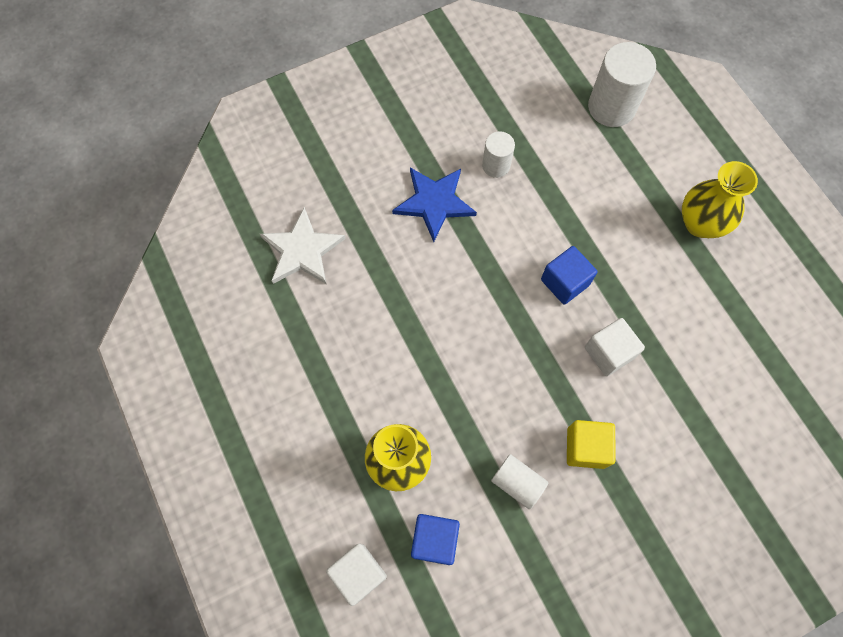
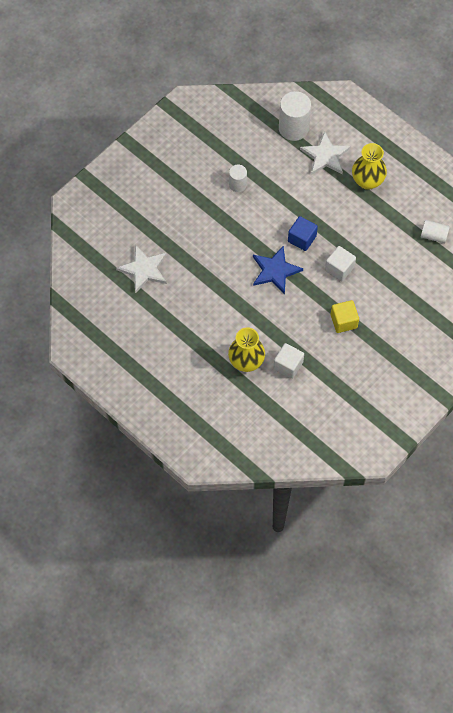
camera: 20 degrees left, 5 degrees down
white cube [326,543,387,606] -> white cube moved to [274,343,304,379]
blue star [392,168,477,242] -> blue star moved to [253,245,303,294]
blue cube [411,514,460,565] -> none
white cylinder [491,454,549,510] -> white cylinder moved to [421,220,450,243]
none -> white star [300,131,351,175]

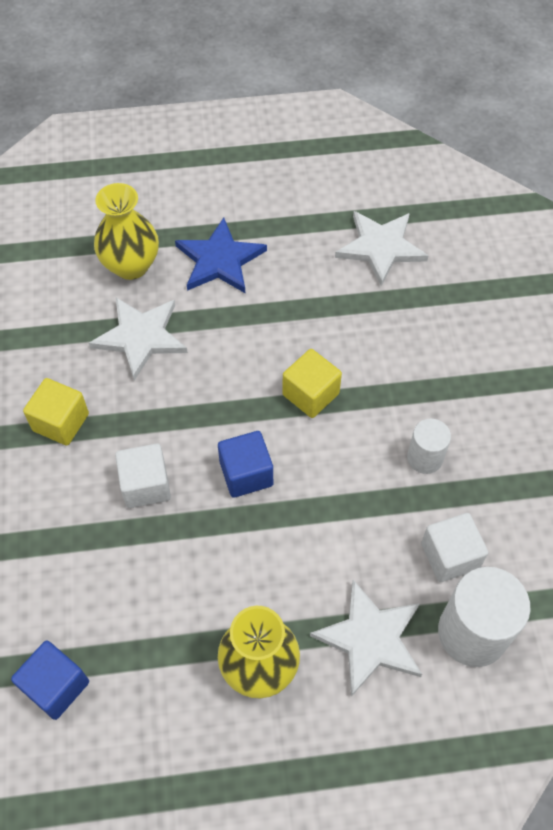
camera: 130 degrees right, 5 degrees down
blue star [253,245,303,294] -> blue star moved to [175,217,267,293]
white cube [274,343,304,379] -> white cube moved to [421,513,488,582]
white cylinder [421,220,450,243] -> blue cube [11,641,89,720]
none -> white star [89,297,188,381]
none -> yellow cube [282,349,342,418]

